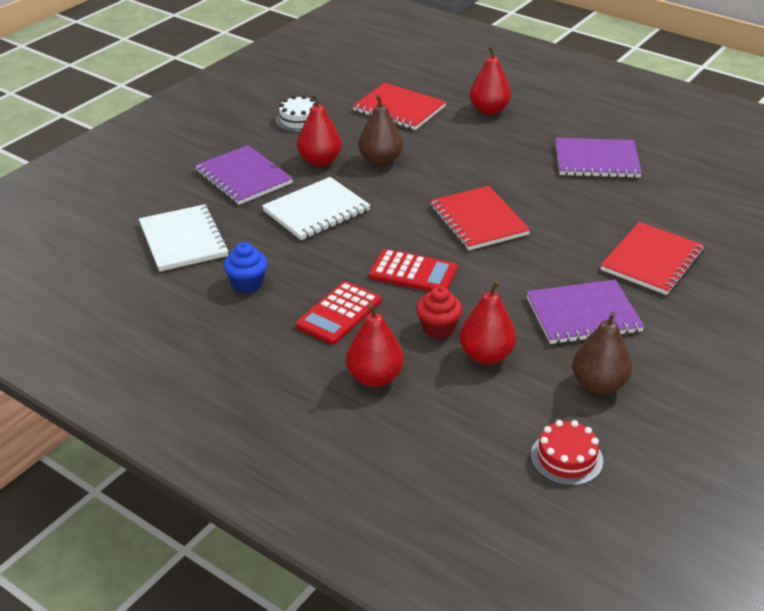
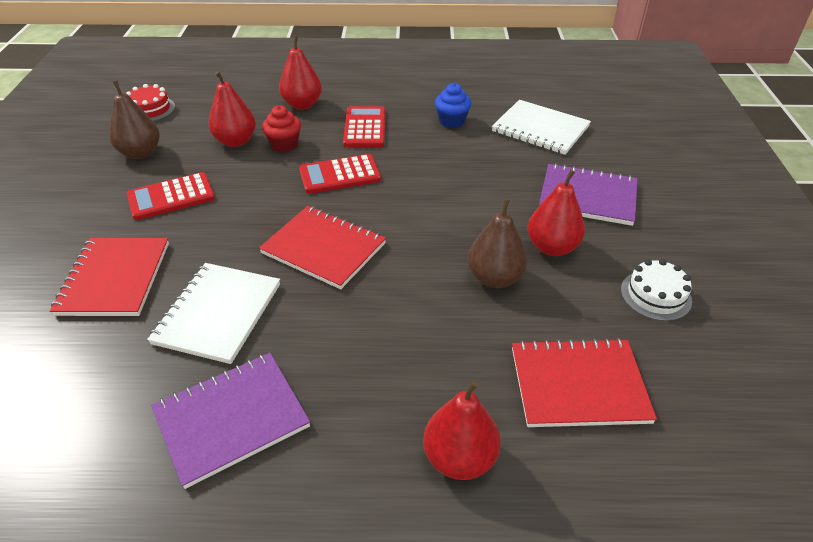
camera: 145 degrees right, 5 degrees up
white notebook [262,177,370,240] -> white notebook moved to [147,263,280,364]
purple notebook [526,279,644,344] -> red calculator [127,172,215,220]

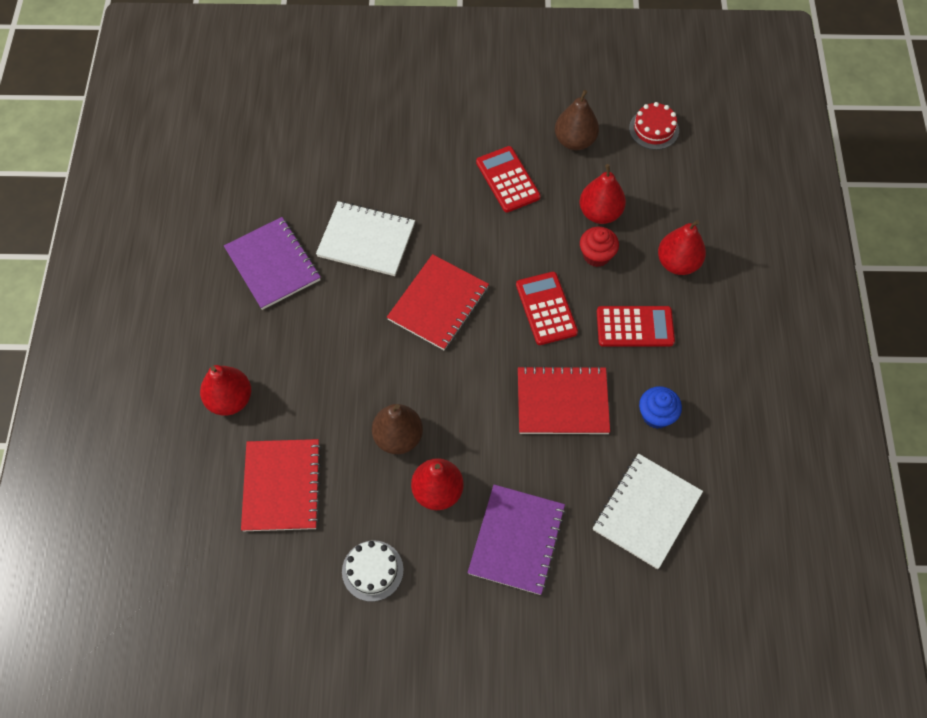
camera: 90 degrees right, 20 degrees up
red notebook [50,238,169,316] -> red notebook moved to [518,366,610,434]

